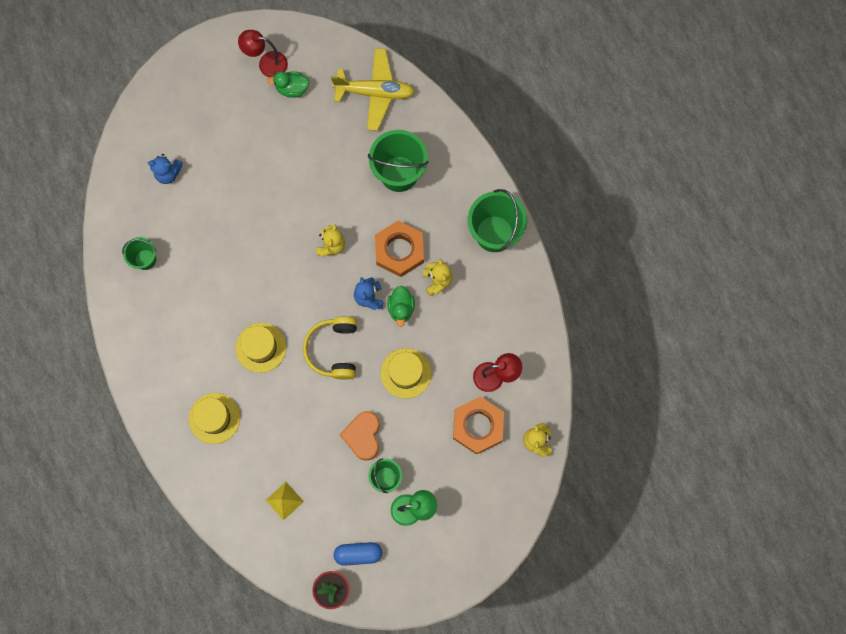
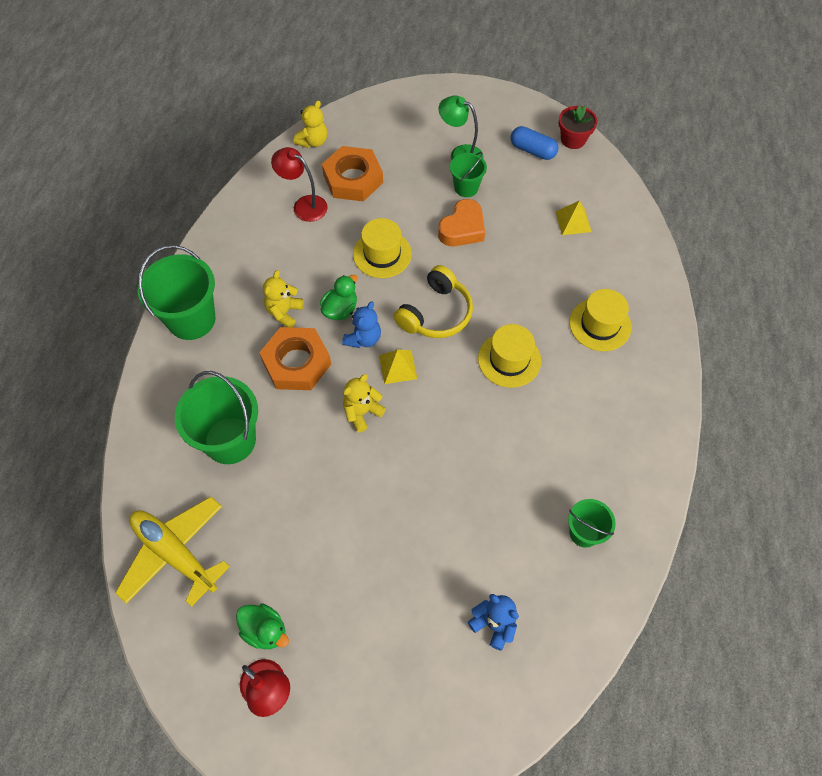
camera: 145 degrees left, 15 degrees down
none -> yellow pyramid [379,350,417,384]

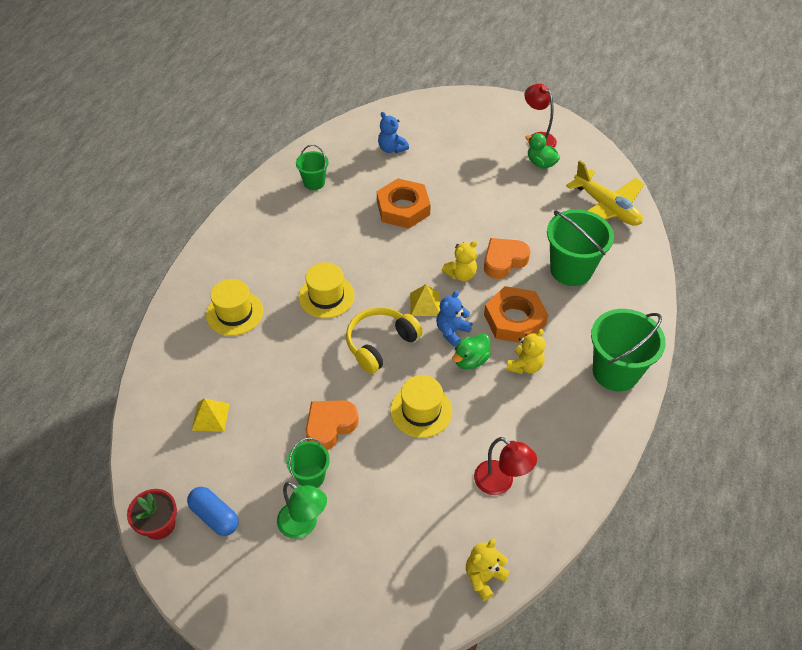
camera: 170 degrees left, 10 degrees down
orange nut [322,146,383,201] -> orange nut moved to [377,178,431,229]
none -> orange heart [484,238,530,279]

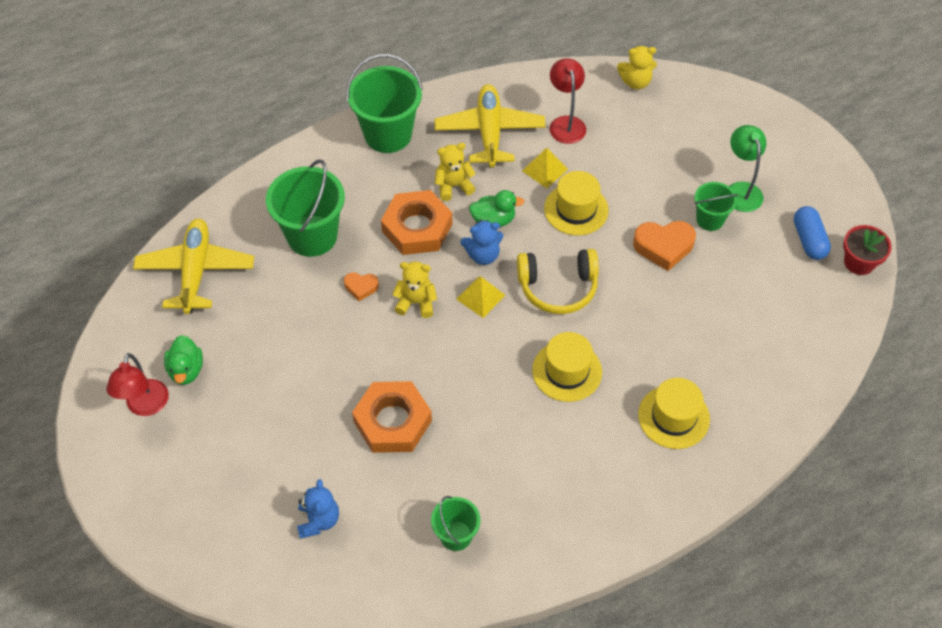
camera: 140 degrees left, 5 degrees up
yellow pyramid [192,398,230,432] -> yellow pyramid moved to [522,148,568,188]
orange heart [484,238,530,279] -> orange heart [344,272,379,301], size x0.56
none -> yellow plane [435,84,546,168]

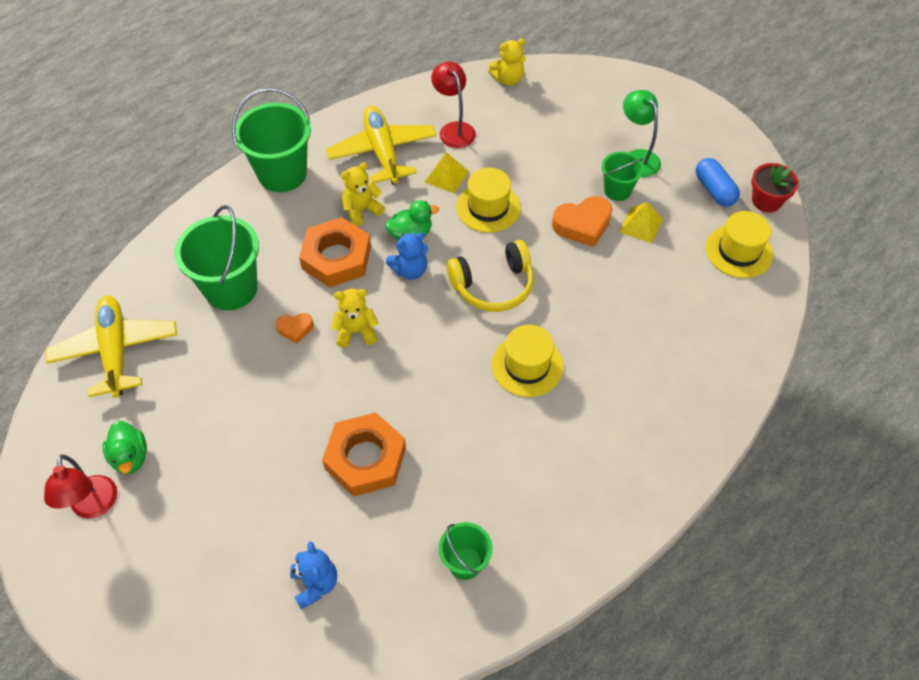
camera: 15 degrees left, 0 degrees up
yellow pyramid [456,276,505,318] -> yellow pyramid moved to [620,202,663,243]
yellow hat [638,378,710,449] -> yellow hat moved to [706,211,773,278]

